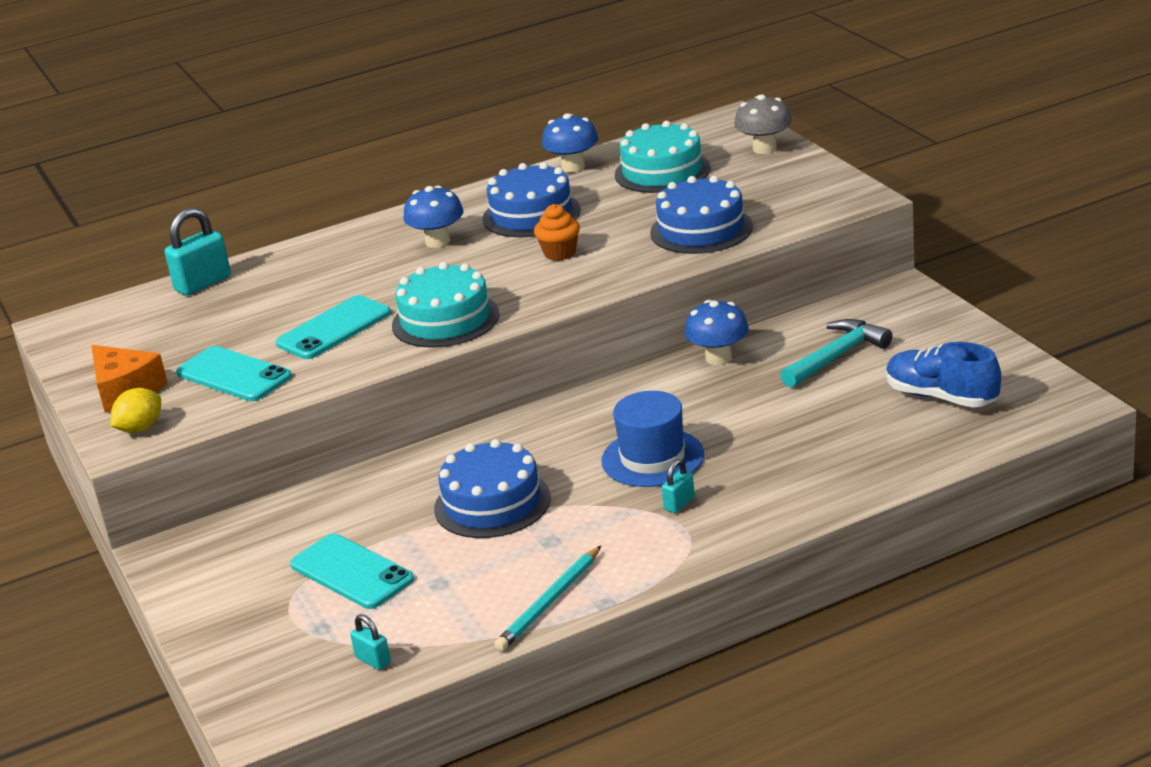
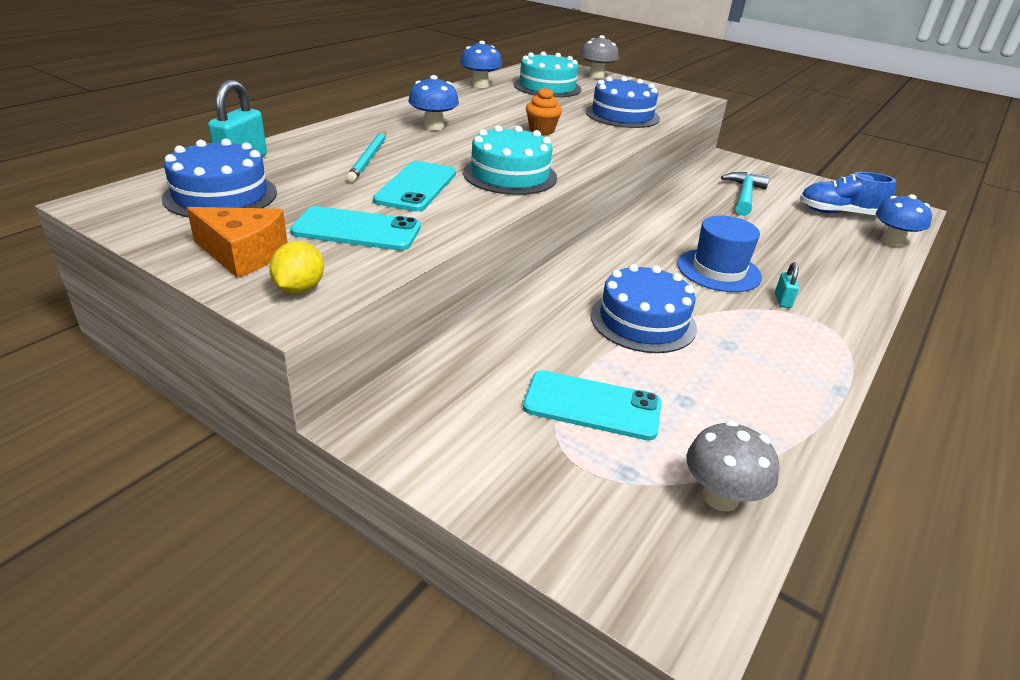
camera: 35 degrees left, 5 degrees up
turquoise padlock [350,614,391,670] -> grey mushroom [687,421,779,512]
blue cake [483,162,581,237] -> blue cake moved to [162,138,277,218]
turquoise pencil [494,546,601,651] -> turquoise pencil moved to [346,131,386,182]
blue mushroom [684,300,749,365] -> blue mushroom moved to [876,194,932,247]

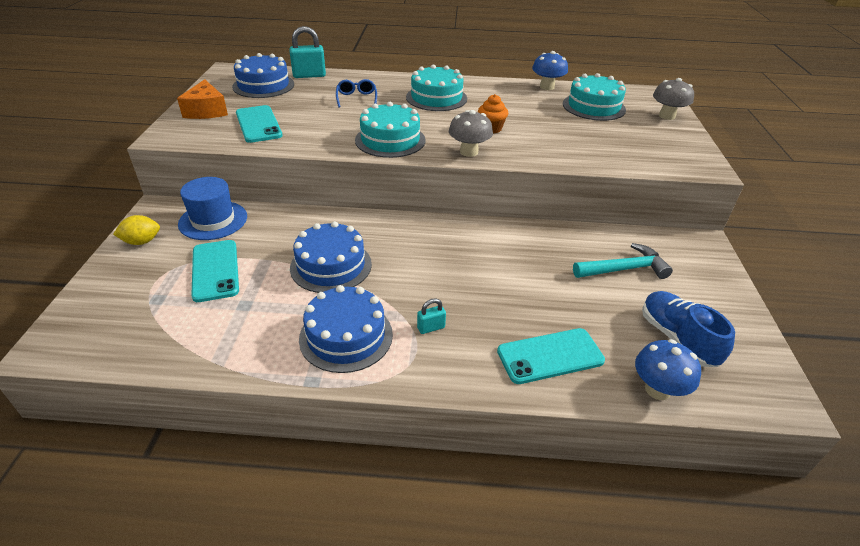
camera: 60 degrees right, 5 degrees up
yellow lemon [269,241,324,294] -> yellow lemon moved to [113,215,160,245]
turquoise pencil [346,131,386,182] -> blue glasses [336,79,377,107]
turquoise phone [373,161,456,212] -> turquoise phone moved to [497,328,605,384]
blue mushroom [408,75,459,131] -> turquoise cake [406,64,467,111]
blue cake [586,76,660,128] -> blue cake moved to [299,285,393,373]
blue hat [677,215,762,292] -> blue hat moved to [178,177,247,240]
grey mushroom [687,421,779,512] -> grey mushroom moved to [449,110,493,157]

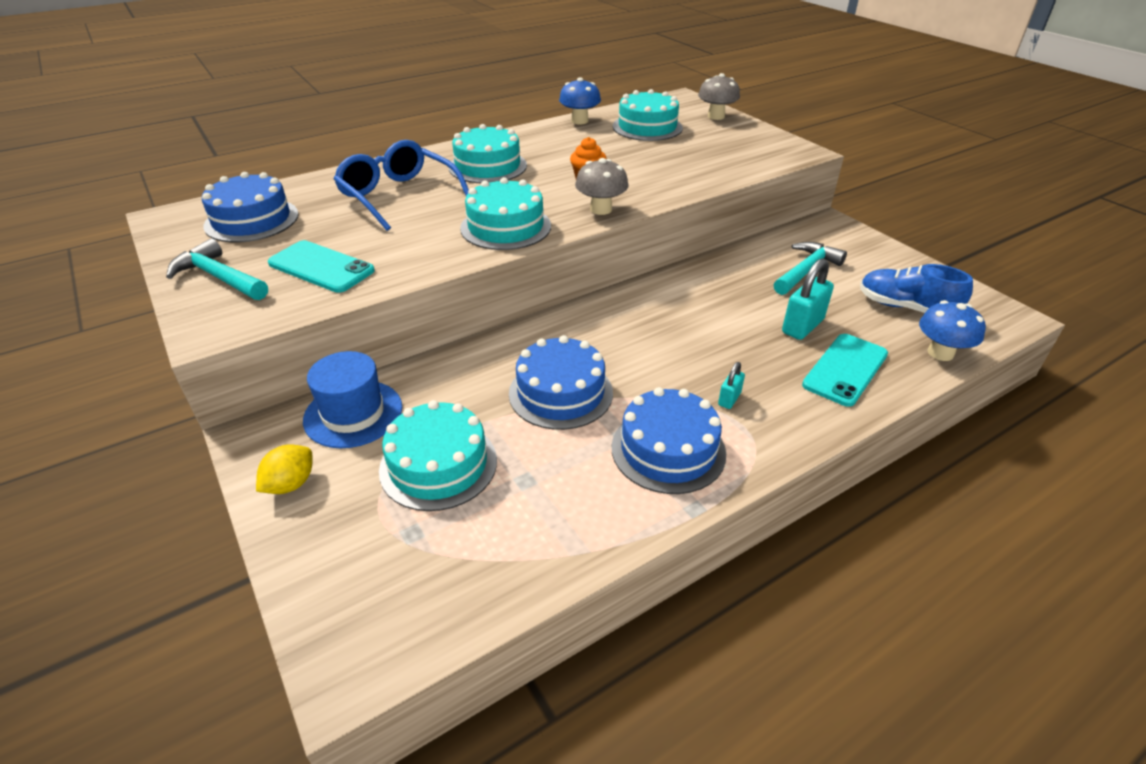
camera: 35 degrees left, 0 degrees up
orange cheese [177,79,228,119] -> turquoise hammer [166,238,268,300]
turquoise phone [191,240,239,302] -> turquoise cake [379,400,497,511]
turquoise padlock [289,26,326,78] -> turquoise padlock moved to [782,258,834,340]
blue glasses [336,79,377,107] -> blue glasses [334,140,469,231], size x1.97

